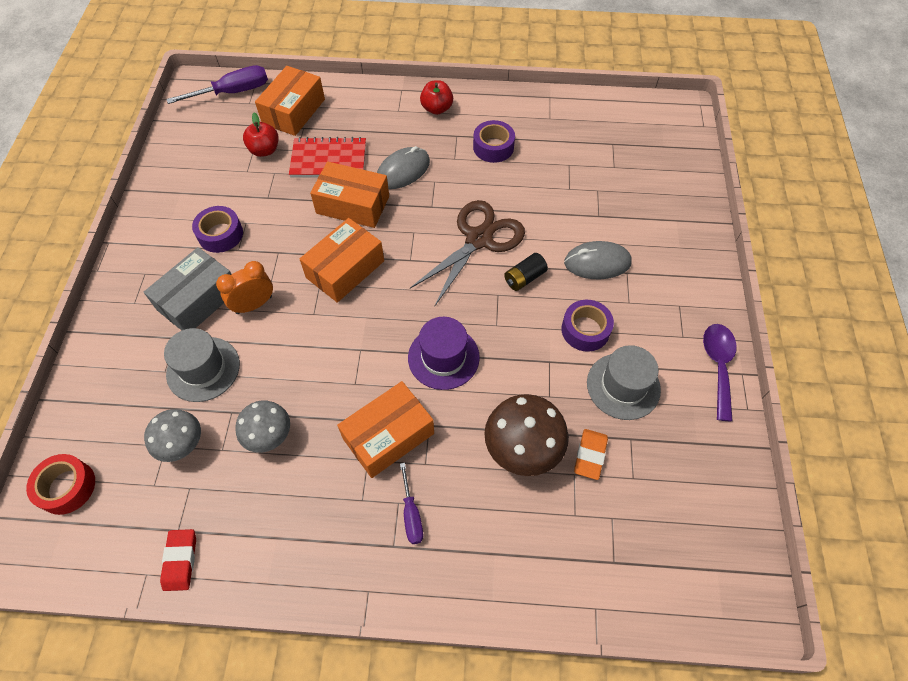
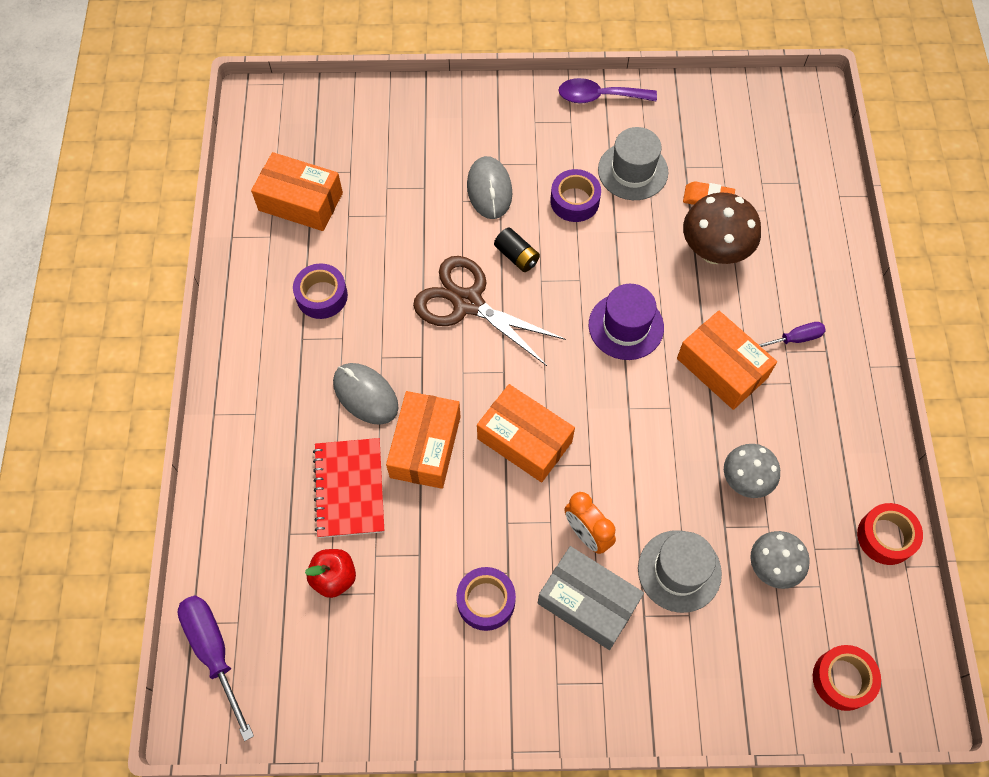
camera: 95 degrees left, 5 degrees up
red eraser [160,529,196,591] -> red tape [857,503,923,565]
orange box [255,66,325,136] -> orange box moved to [251,152,343,231]
red apple [420,80,453,115] -> none

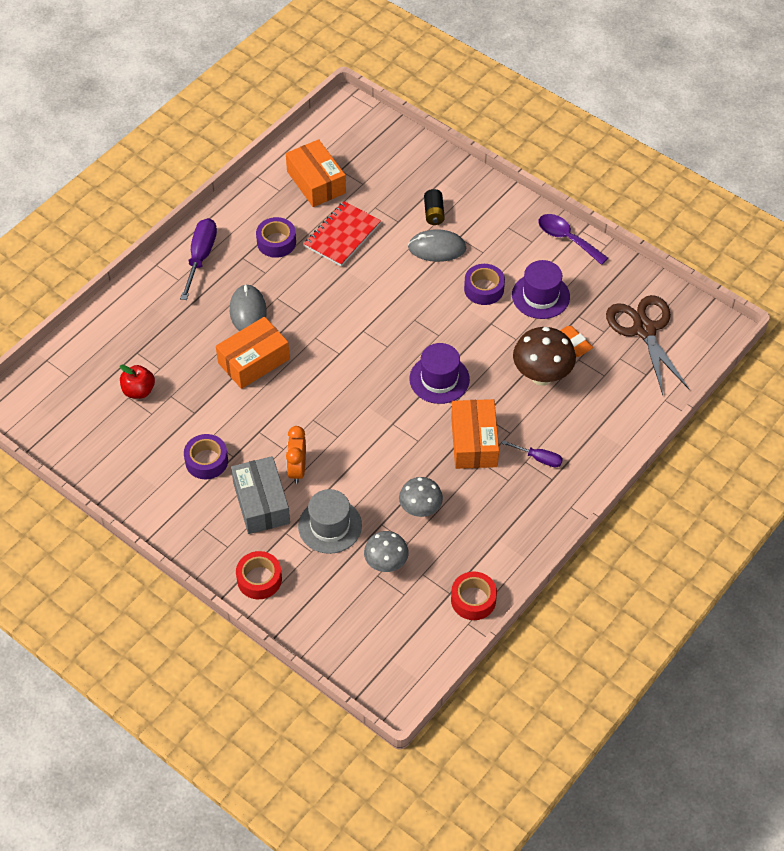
camera: 40 degrees right, 10 degrees down
purple screwdriver [177,595,254,741] -> purple screwdriver moved to [180,218,217,300]
red notebook [313,438,384,538] -> red notebook moved to [304,201,381,266]
brown scissors [413,256,566,366] -> brown scissors moved to [606,295,689,395]
grey mouse [467,156,512,219] -> grey mouse turned 60 degrees clockwise [408,229,466,262]
orange box [477,384,575,483] -> none
black battery [494,228,540,272] -> black battery moved to [424,189,445,225]
grey hat [598,127,668,200] -> purple hat [512,260,570,319]
red tape [813,645,881,711] -> red tape moved to [236,551,282,599]

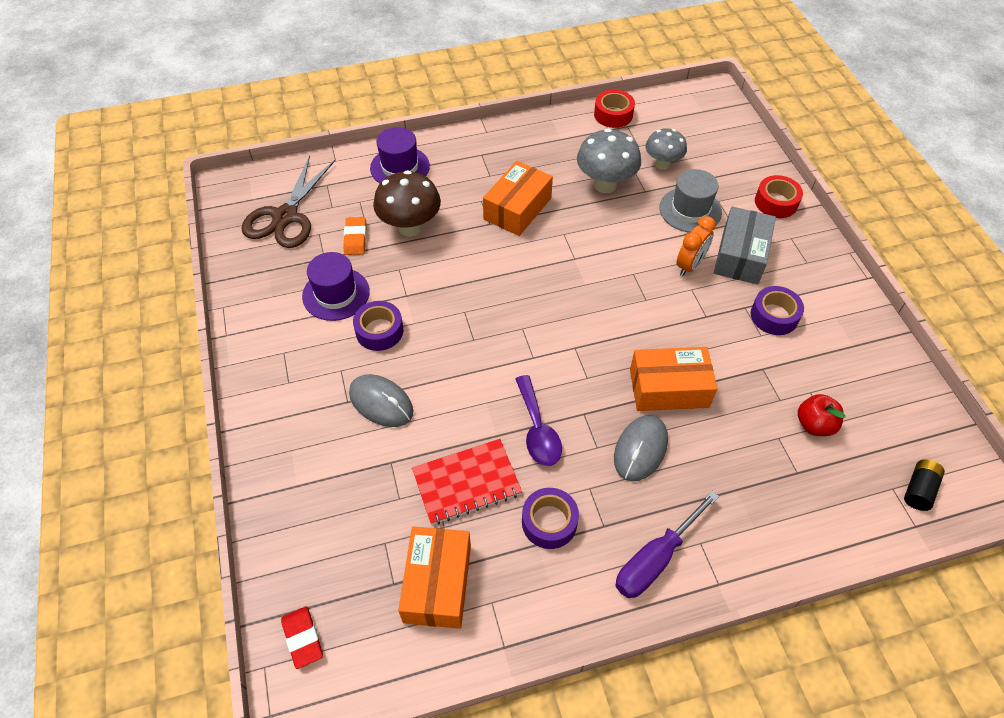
camera: 145 degrees left, 0 degrees up
grey mushroom [399,477,443,517] -> grey mushroom [577,129,641,193], size x1.51
purple hat [409,343,470,404] -> purple hat moved to [370,127,430,183]
black battery [424,189,445,225] -> black battery moved to [904,459,945,511]
purple screwdriver [502,440,563,467] -> none
purple spoon [538,214,608,265] -> purple spoon moved to [515,375,562,466]
none -> red eraser [281,606,323,669]

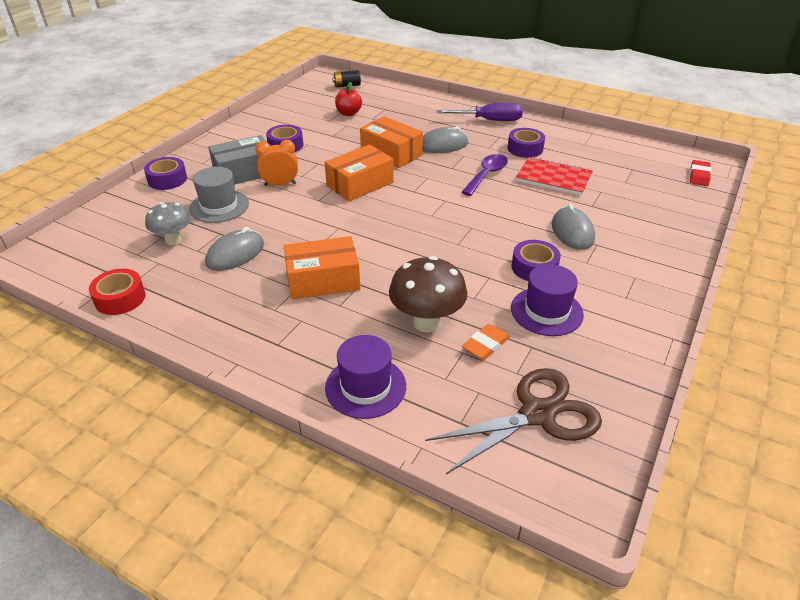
camera: 135 degrees left, 15 degrees down
orange box [398,526,471,629] -> orange box moved to [325,144,394,202]
grey mushroom [577,129,641,193] -> grey mouse [205,227,264,271]
red tape [755,175,803,218] -> purple tape [144,157,187,190]

